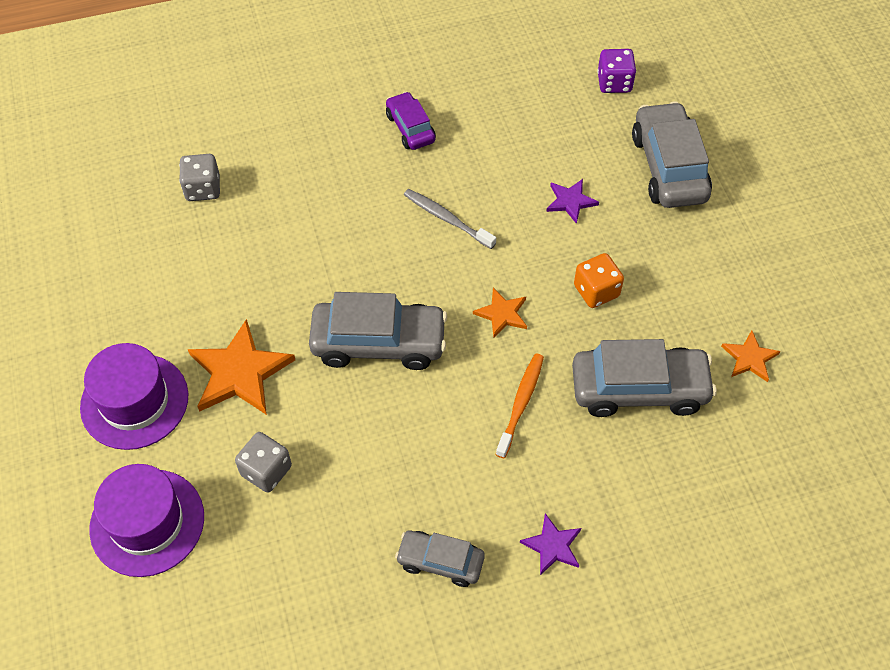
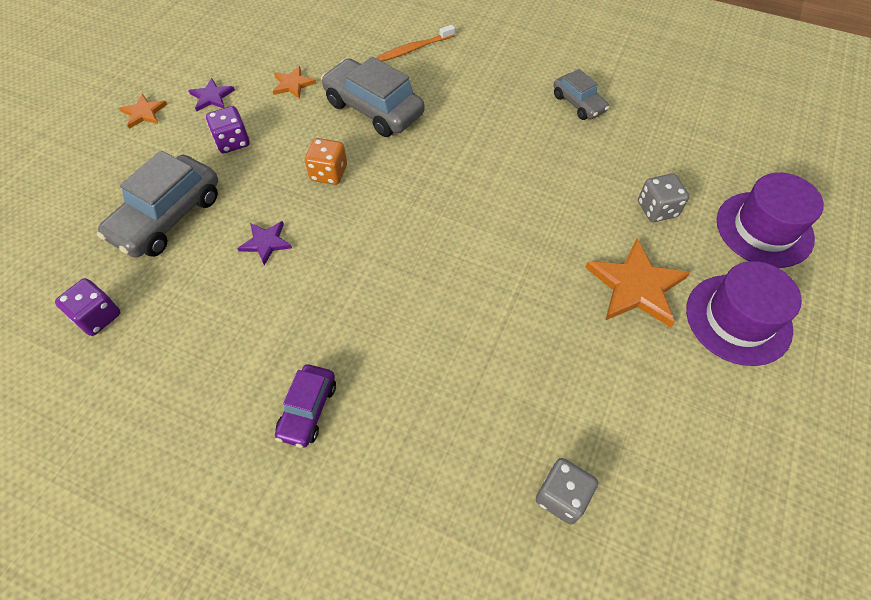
camera: 140 degrees left, 0 degrees up
grey car [309,292,447,370] -> none
grey toothbrush [404,189,496,249] -> none
orange star [473,288,527,338] -> orange star moved to [119,94,167,129]
orange toothbrush [496,353,544,458] -> orange toothbrush moved to [377,25,455,62]
purple star [520,513,581,575] -> purple star moved to [188,78,235,111]
none -> purple dice [206,106,250,153]

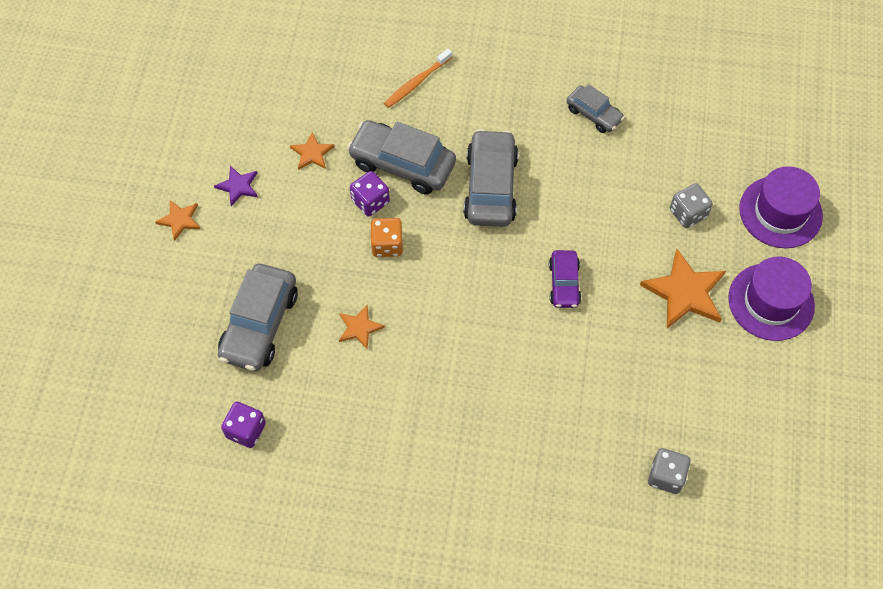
camera: 15 degrees left, 5 degrees up
purple dice [206,106,250,153] -> purple dice moved to [350,171,390,217]
purple star [237,221,292,266] -> orange star [339,305,385,349]
purple car [275,364,336,448] -> purple car moved to [549,250,581,308]
none -> grey car [464,129,519,227]

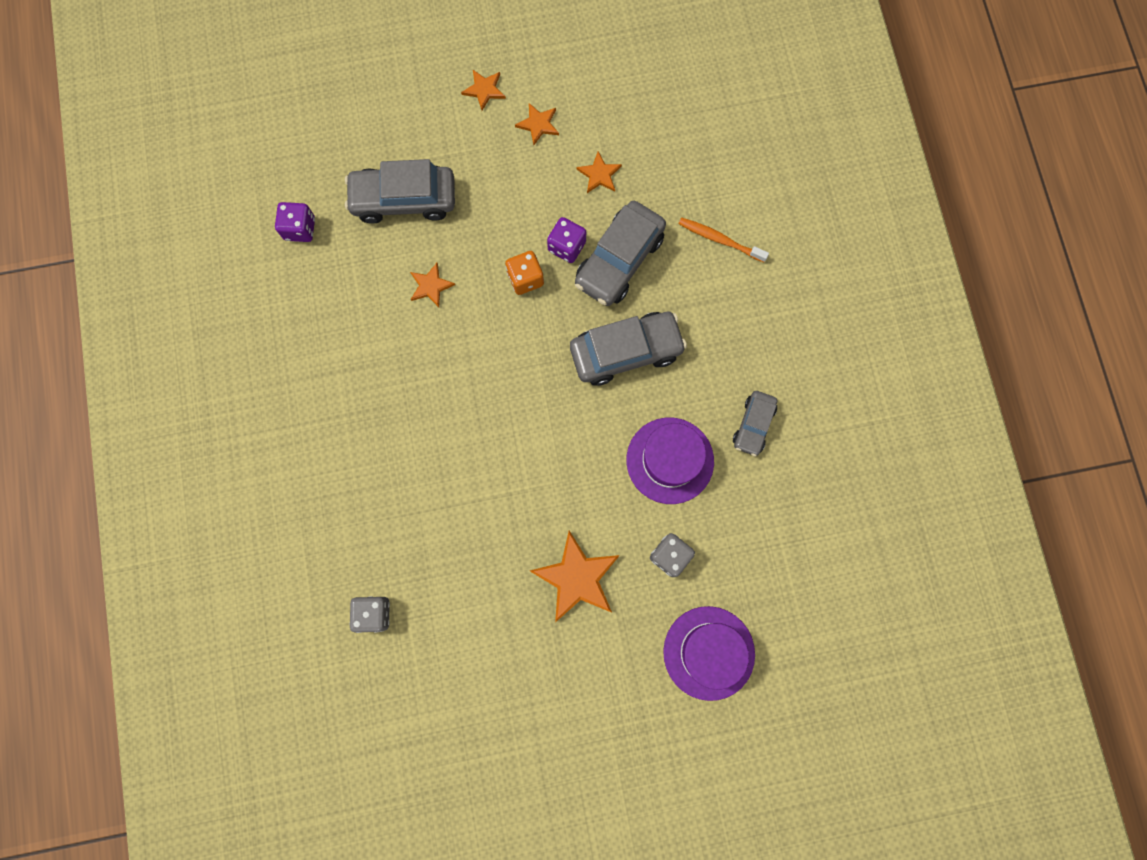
camera: 70 degrees right, 15 degrees up
purple star [214,166,258,206] -> orange star [515,103,559,145]
grey car [347,120,456,194] -> grey car turned 150 degrees counterclockwise [575,201,666,306]
purple car [549,250,581,308] -> none
purple hat [728,257,815,341] -> purple hat moved to [626,418,714,504]

